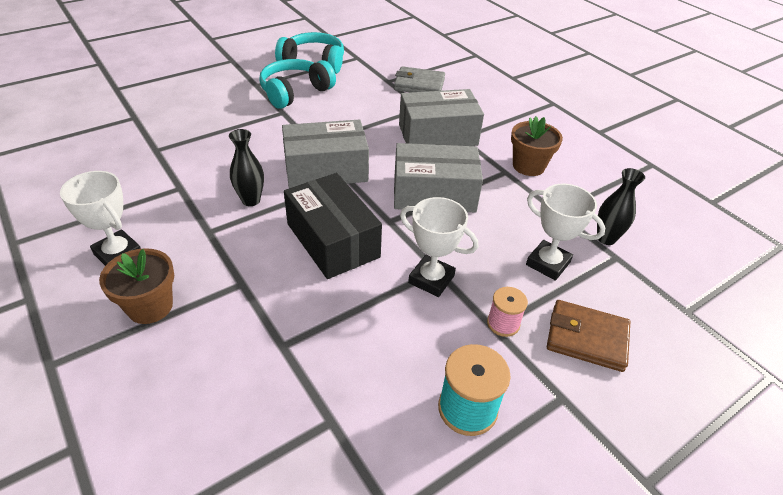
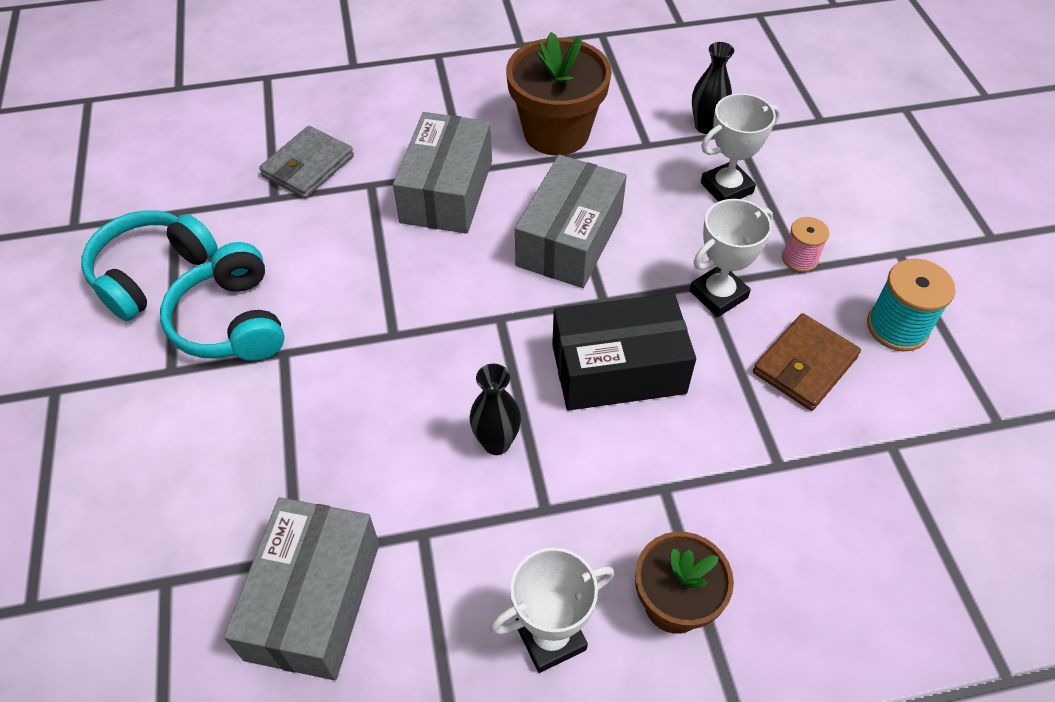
camera: 65 degrees left, 10 degrees up
grey box [282,119,369,188] -> grey box moved to [223,497,379,680]
brown flower pot [511,116,563,176] -> brown flower pot [506,32,612,156], size x1.55
brown wallet [547,300,630,372] -> brown wallet moved to [753,313,861,411]

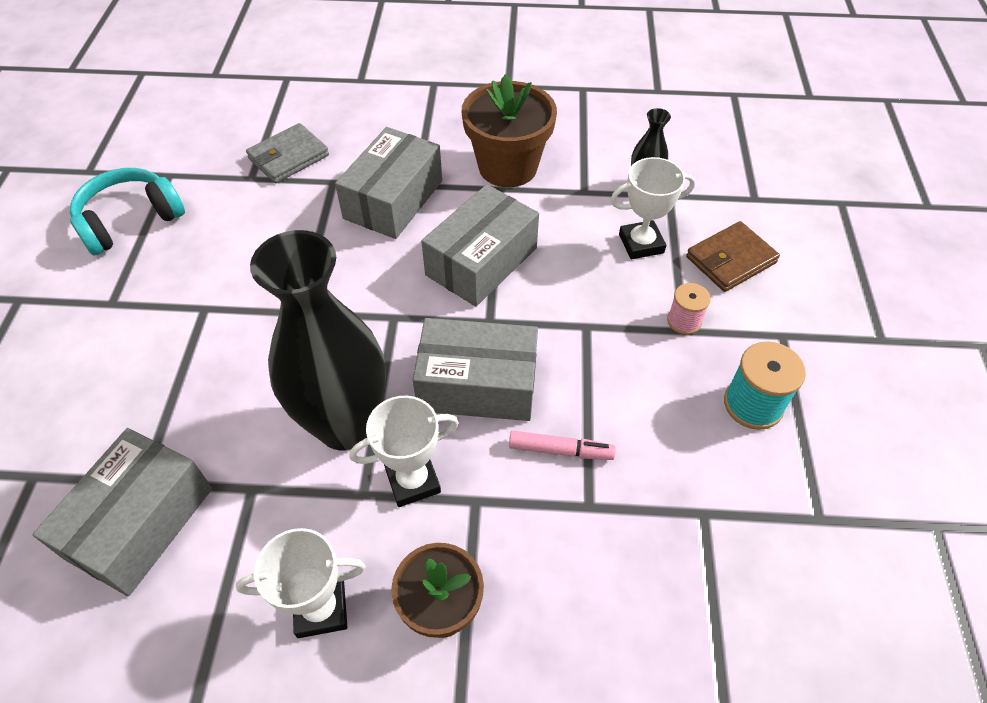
camera: 15 degrees right, 0 degrees up
turquoise headphones [160,242,285,361] -> none
black vase [470,364,521,455] -> black vase [250,230,386,450], size x2.29
black box [552,293,696,411] -> grey box [413,318,538,421]
white trophy [689,199,773,317] -> white trophy moved to [349,396,459,507]
brown wallet [753,313,861,411] -> brown wallet moved to [686,221,780,292]
none -> pink marker [509,431,616,460]

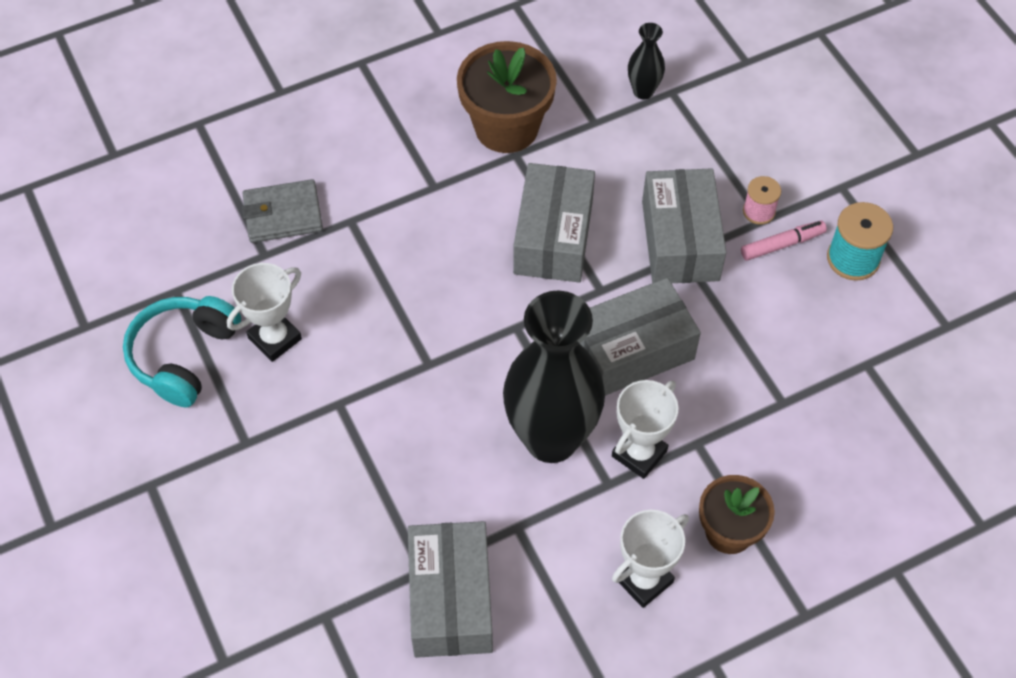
camera: 30 degrees left, 5 degrees up
grey wallet [246,123,329,183] -> grey wallet turned 60 degrees clockwise [242,179,323,243]
grey box [335,127,442,239] -> grey box moved to [642,168,726,283]
pink marker [509,431,616,460] -> pink marker moved to [741,221,827,260]
white trophy [610,157,696,259] -> white trophy moved to [227,263,302,362]
brown wallet [686,221,780,292] -> none

